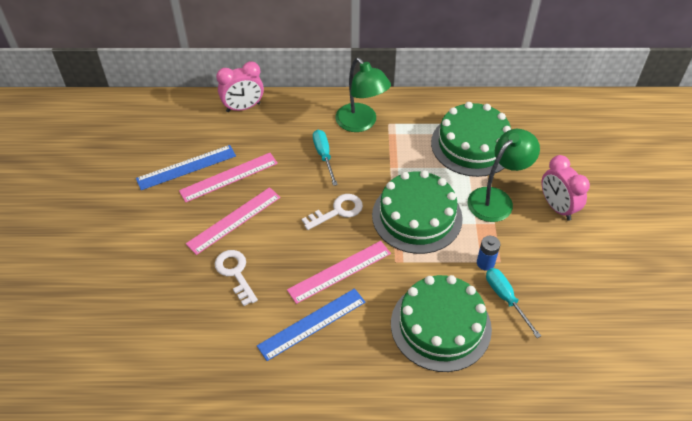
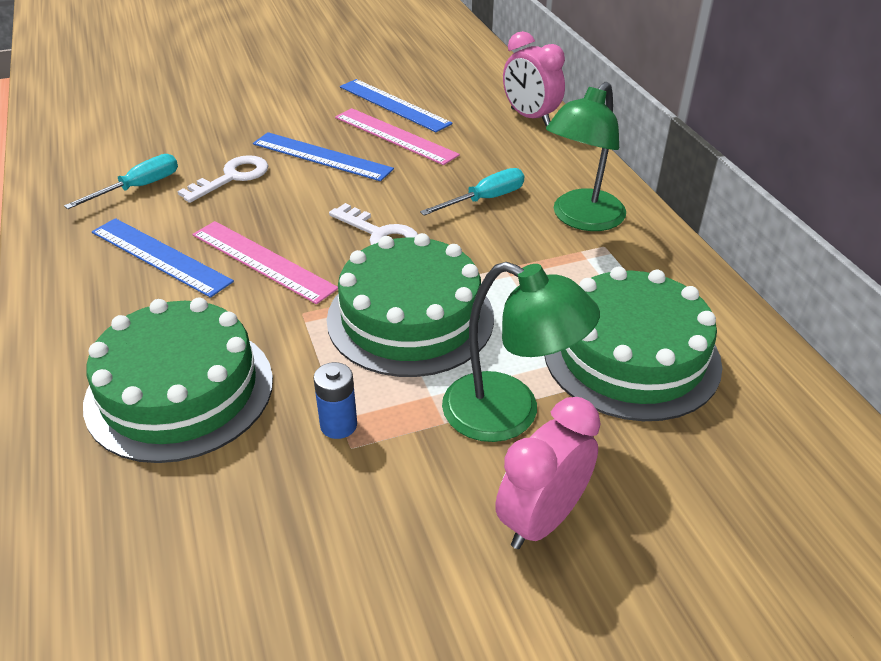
camera: 70 degrees right, 10 degrees down
pink ruler [186,187,281,255] -> blue ruler [253,132,394,181]
turquoise screwdriver [486,268,541,338] -> turquoise screwdriver moved to [64,154,178,209]

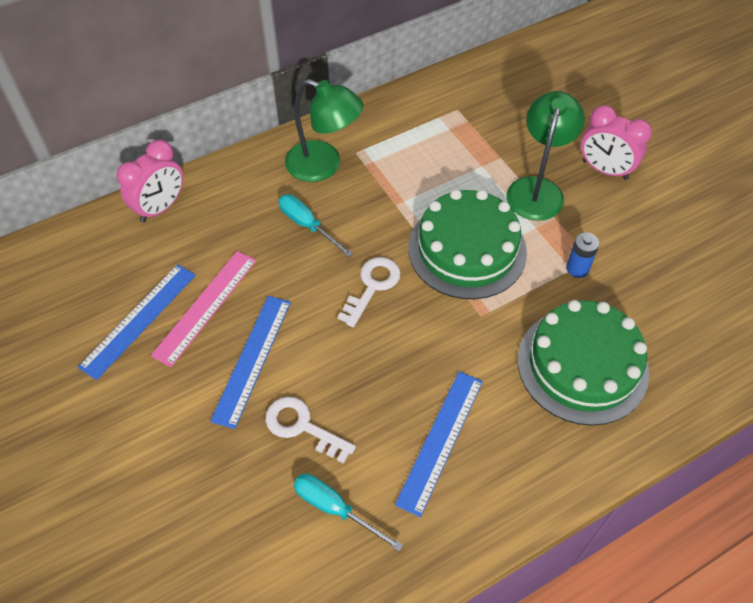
camera: 100 degrees left, 15 degrees up
pink ruler [192,221,338,304] -> none
green cake [544,267,722,421] -> none

